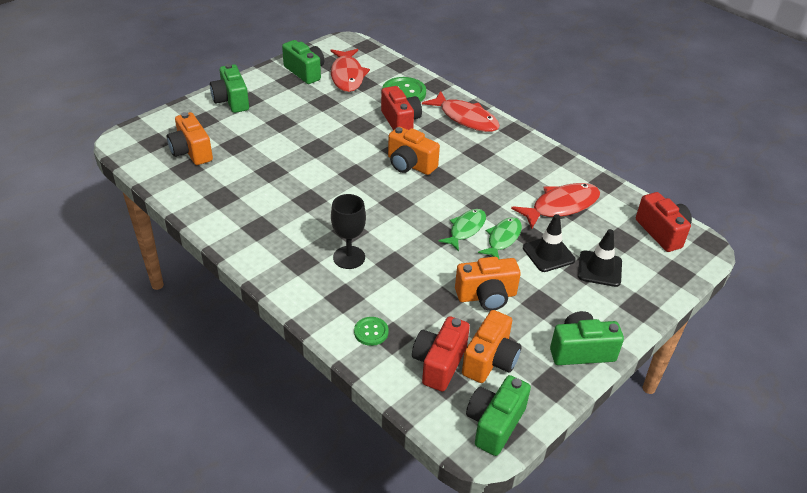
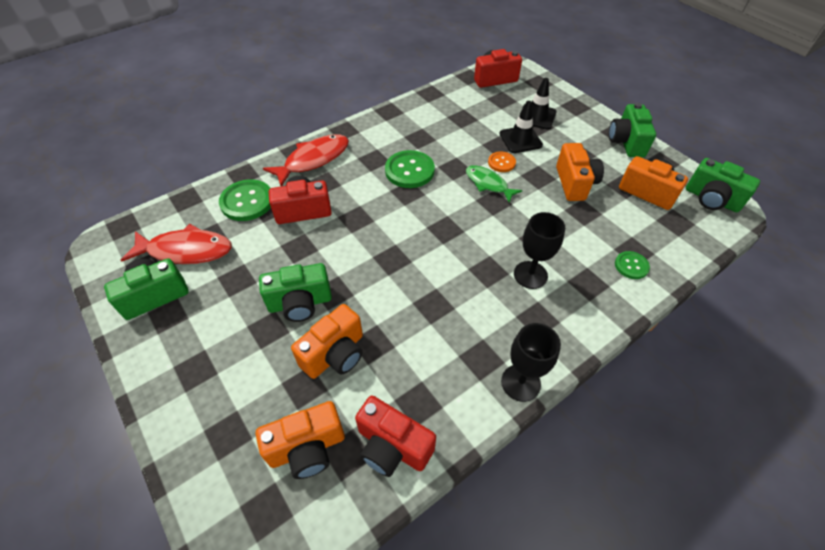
camera: 80 degrees left, 10 degrees up
green camera [210,64,249,113] -> green camera moved to [259,263,332,322]
orange camera [388,127,440,175] -> orange camera moved to [291,304,363,379]
red camera [412,316,470,391] -> red camera moved to [355,395,436,477]
green fish [478,217,522,259] -> orange button [488,152,516,172]
red fish [511,183,600,229] -> none
none -> green button [385,150,435,188]
none -> black goblet [501,323,561,402]

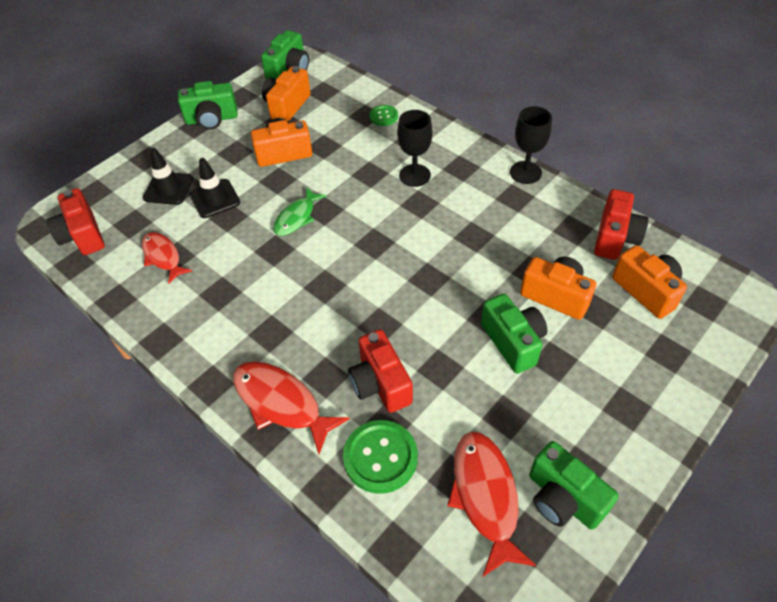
camera: 100 degrees left, 0 degrees up
green button [385,150,435,188] -> none
orange button [488,152,516,172] -> none
none -> red fish [142,232,192,284]

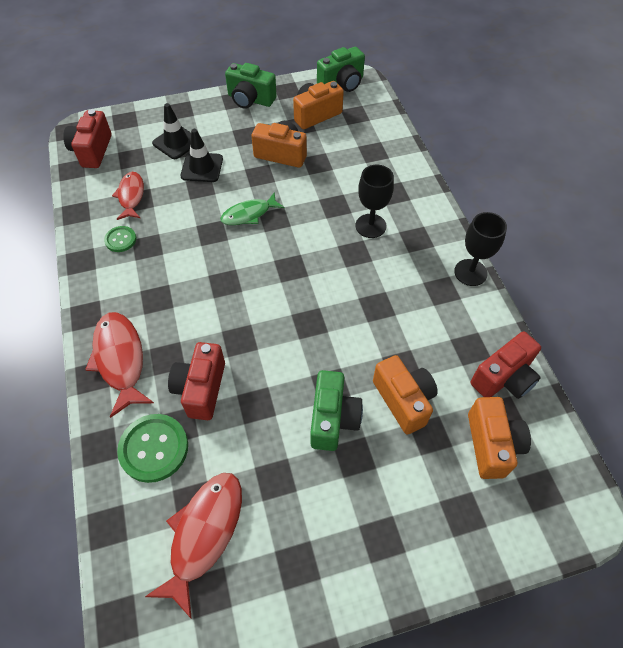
camera: 30 degrees right, 5 degrees up
green button [370,105,398,126] -> green button moved to [104,226,136,252]
green camera [529,441,619,530] -> none

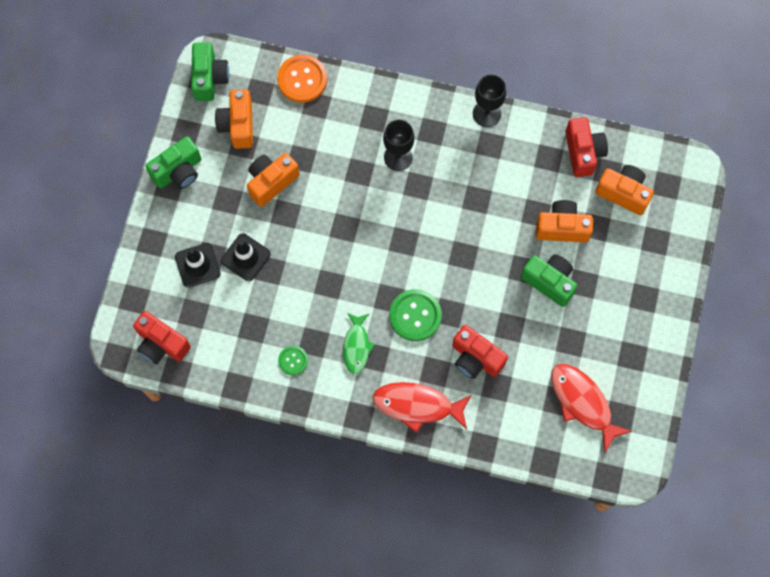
camera: 60 degrees left, 15 degrees up
red fish [112,172,144,220] -> none
green button [117,414,188,483] -> green button moved to [390,289,442,341]
green fish [220,192,284,225] -> green fish moved to [343,313,375,374]
none -> orange button [277,55,327,103]

